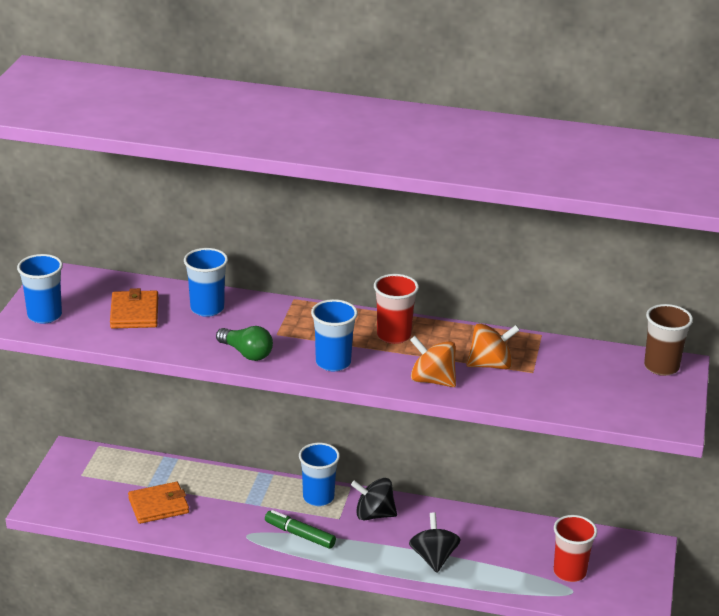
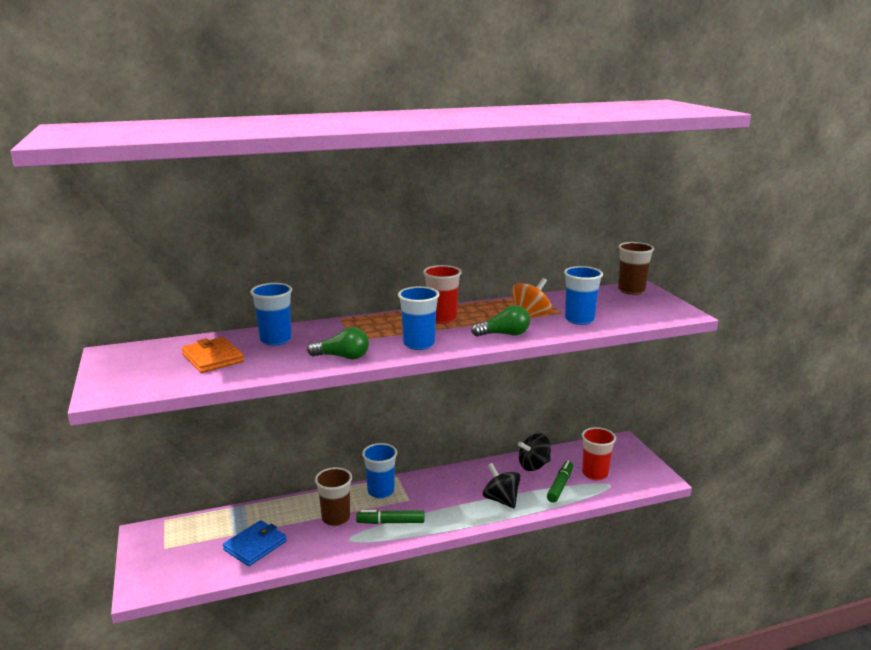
camera: 30 degrees left, 10 degrees down
blue cup [17,254,63,324] -> blue cup moved to [564,266,603,325]
orange wallet [128,482,189,524] -> blue wallet [223,520,287,566]
black spinning top [351,478,397,520] -> black spinning top moved to [518,433,551,471]
orange spinning top [410,336,456,387] -> green light bulb [471,305,530,337]
none -> brown cup [315,467,352,526]
none -> green marker [547,461,573,503]

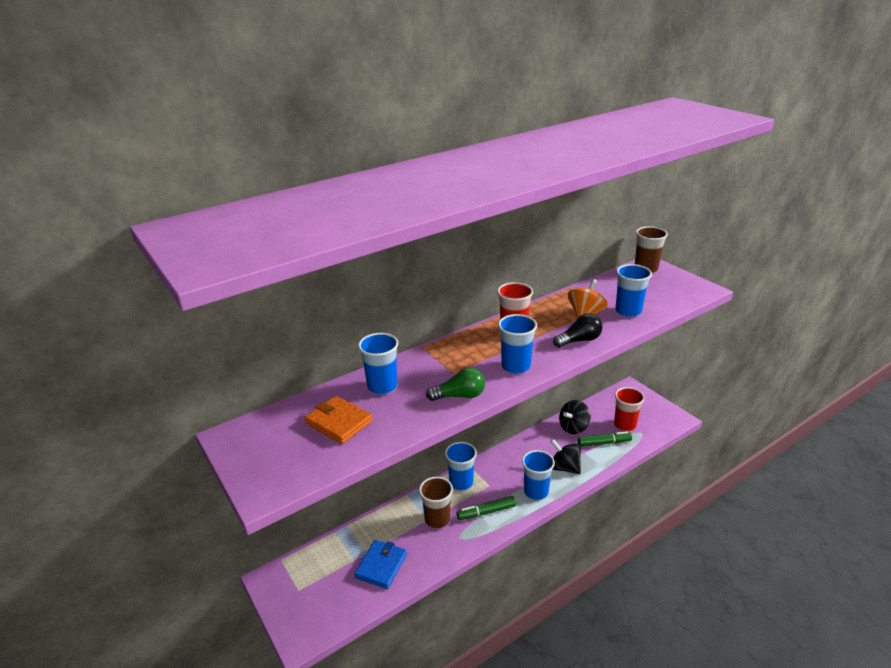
camera: 15 degrees left, 10 degrees up
green light bulb [471,305,530,337] -> black light bulb [553,313,602,348]
green marker [547,461,573,503] -> green marker turned 75 degrees clockwise [578,431,632,447]
none -> blue cup [522,450,555,500]

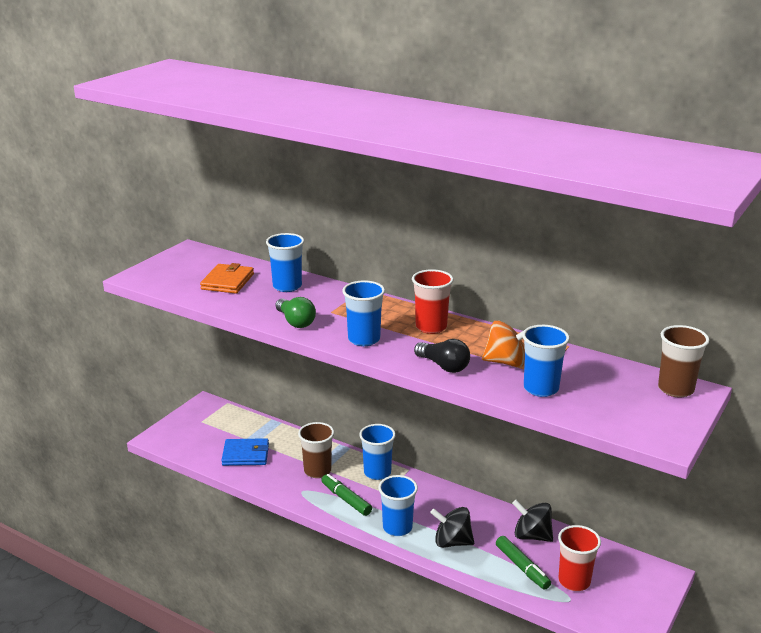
camera: 65 degrees right, 5 degrees down
black spinning top [551,439,581,474] -> black spinning top turned 90 degrees counterclockwise [430,507,474,548]

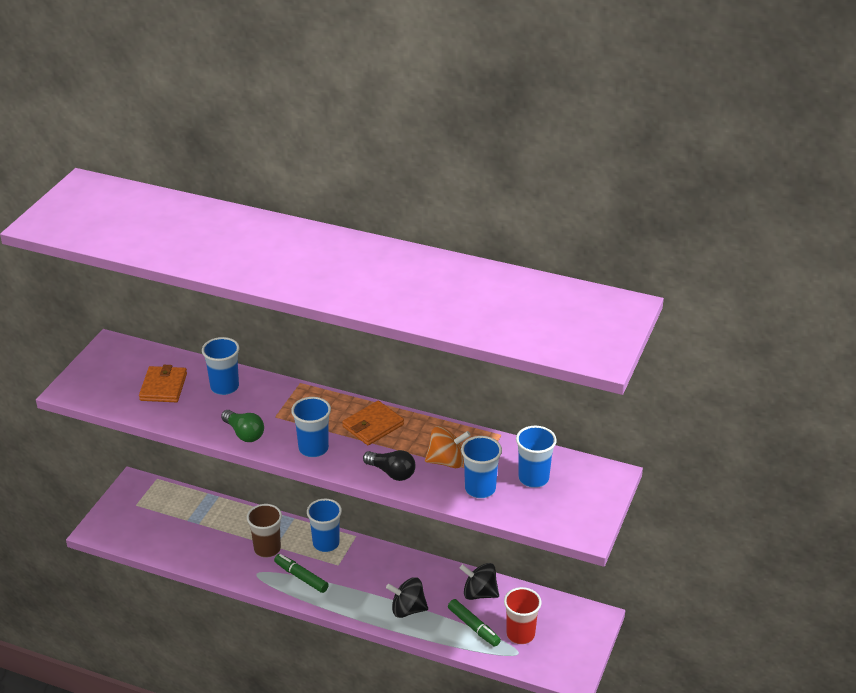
camera: 10 degrees left, 10 degrees up
blue wallet [221,438,269,466] -> none
blue cup [378,475,418,536] -> blue cup moved to [516,426,557,488]
red cup [412,269,454,334] -> orange wallet [342,401,404,445]
brown cup [658,325,709,397] -> none

